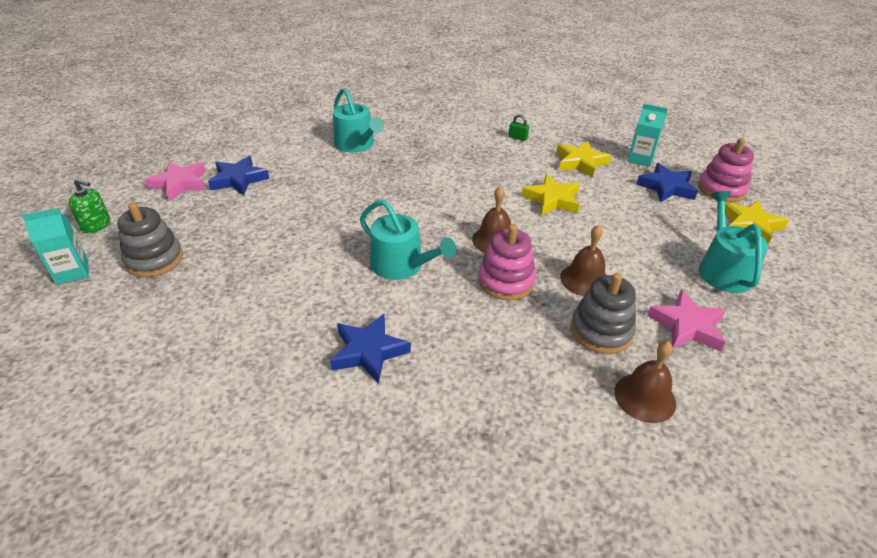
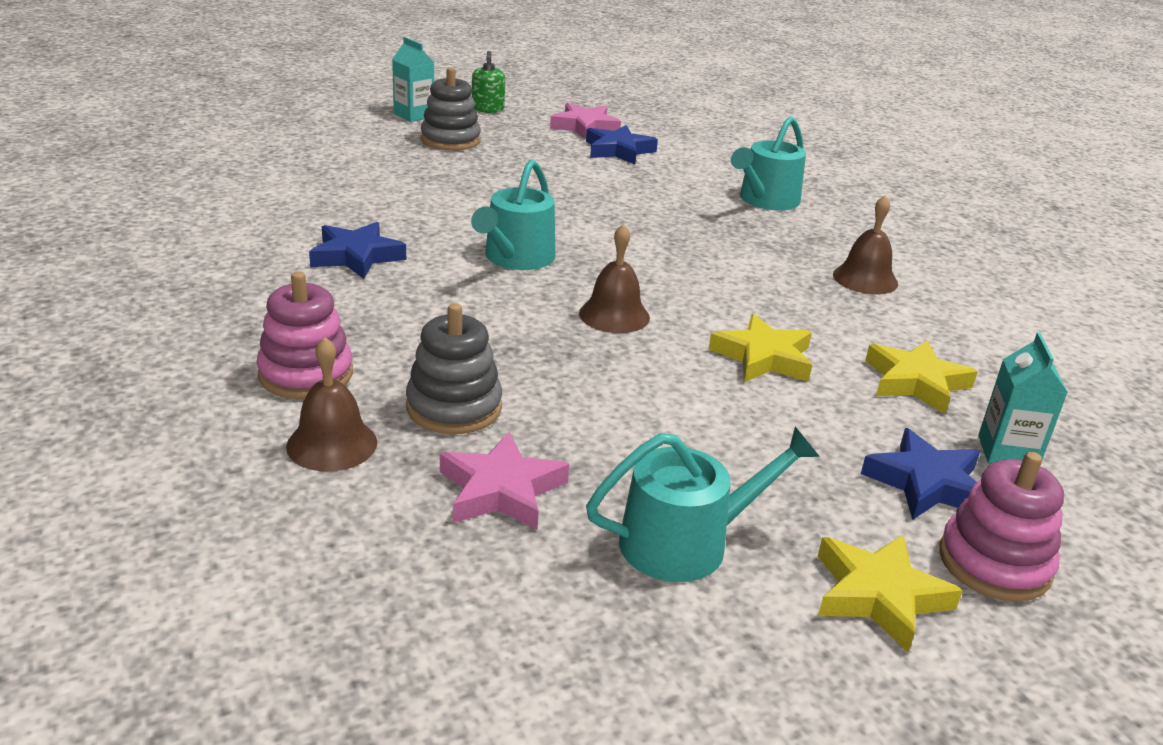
camera: 70 degrees right, 10 degrees down
pink stacking toy [478,224,536,300] -> pink stacking toy moved to [256,271,353,399]
green padlock [509,114,529,141] -> none
brown bell [560,225,606,296] -> brown bell moved to [833,195,898,294]

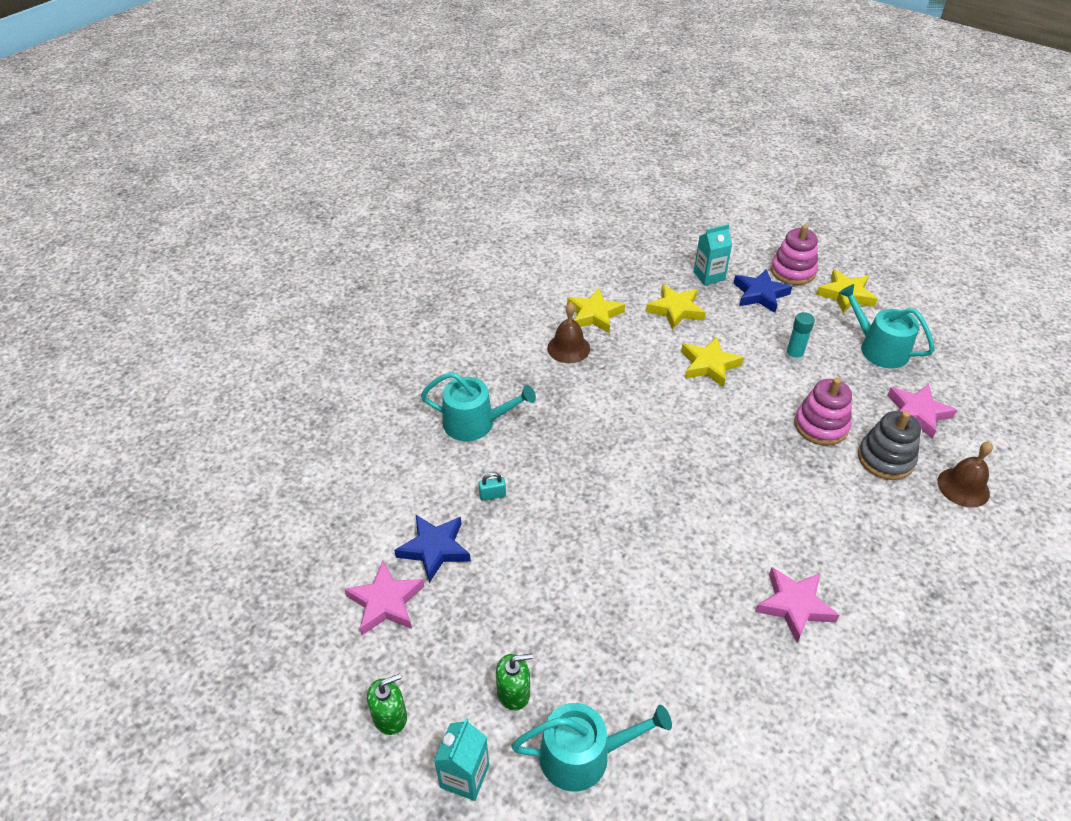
camera: 115 degrees left, 15 degrees up
pink stacking toy [256,271,353,399] -> pink stacking toy moved to [794,378,852,446]
blue star [309,222,406,279] -> pink star [755,567,840,642]
grey stacking toy [421,67,481,151] -> green soap dispenser [496,653,533,711]
turquoise watering can [471,160,555,270] -> turquoise watering can moved to [511,703,672,792]
brown bell [579,224,650,333] -> none
none -> turquoise padlock [478,472,506,501]
none -> yellow star [567,288,625,333]
none -> turquoise glue stick [785,312,815,363]

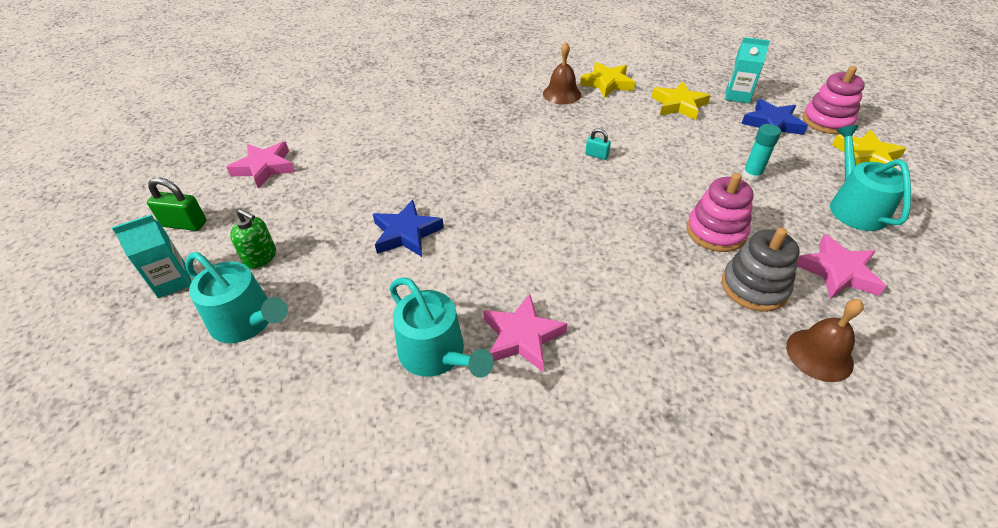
camera: 40 degrees right, 0 degrees up
green soap dispenser [367,674,407,735] -> green padlock [147,177,207,231]
blue star [394,515,471,583] -> blue star moved to [373,200,444,257]
turquoise watering can [421,372,536,441] -> turquoise watering can moved to [389,277,494,378]
turquoise padlock [478,472,506,501] -> turquoise padlock moved to [585,129,611,160]
yellow star [681,337,744,387] -> none

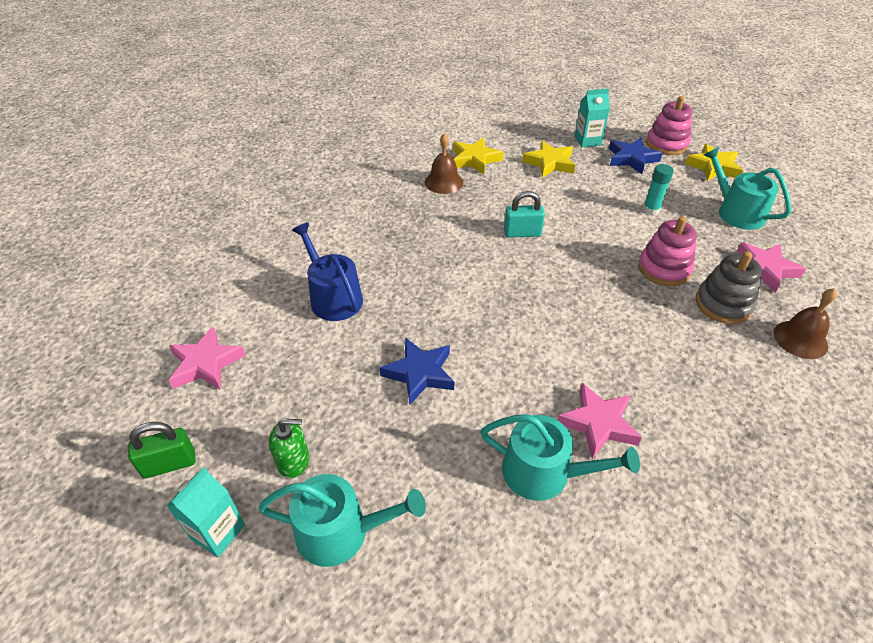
camera: 30 degrees left, 0 degrees up
turquoise padlock [585,129,611,160] -> turquoise padlock [504,191,545,238], size x1.67
none -> blue watering can [292,223,363,321]

